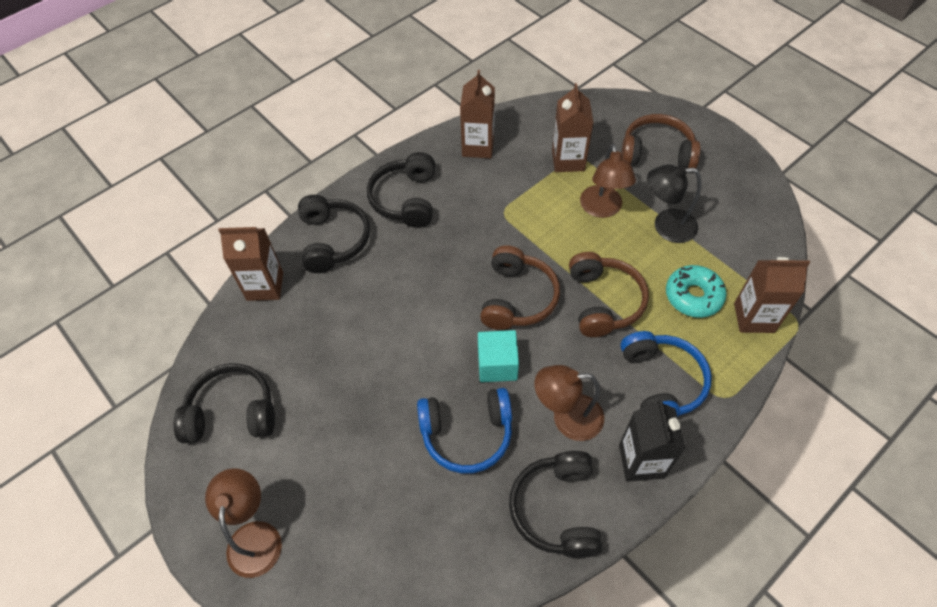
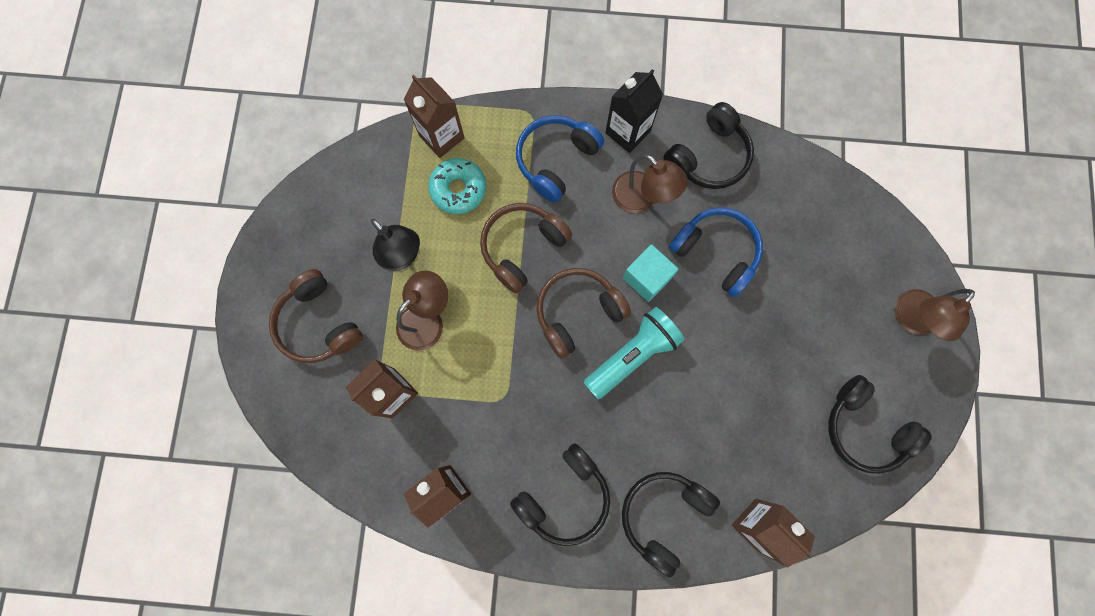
camera: 135 degrees left, 20 degrees up
none -> turquoise flashlight [583,307,685,399]

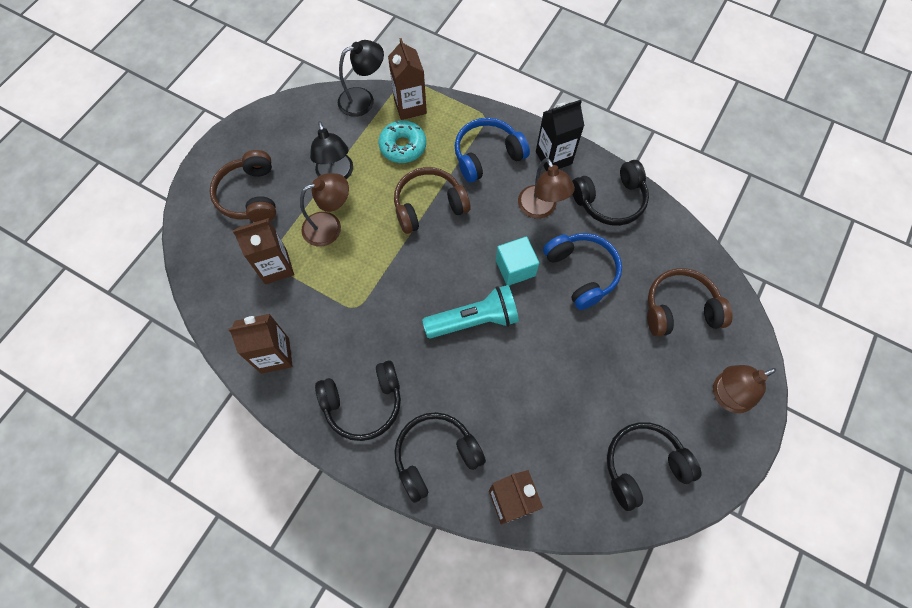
camera: 25 degrees right, 10 degrees down
brown headphones [536,268,631,359] -> brown headphones moved to [647,268,733,337]
black headphones [828,375,932,474] -> black headphones turned 90 degrees clockwise [607,422,701,511]
none -> black lamp [338,40,384,117]

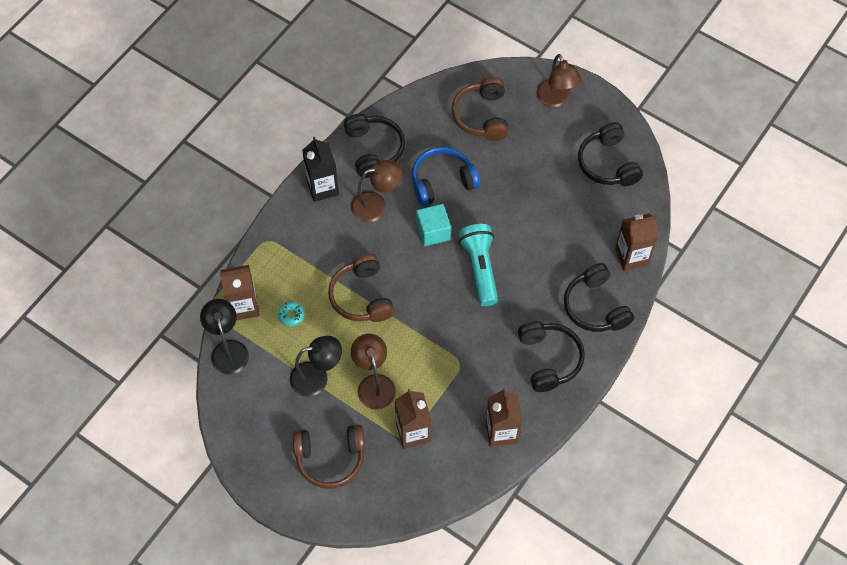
camera: 85 degrees left, 5 degrees down
turquoise donut [379,120,426,163] -> turquoise donut [278,301,305,326], size x0.57
blue headphones [454,118,530,183] -> none

